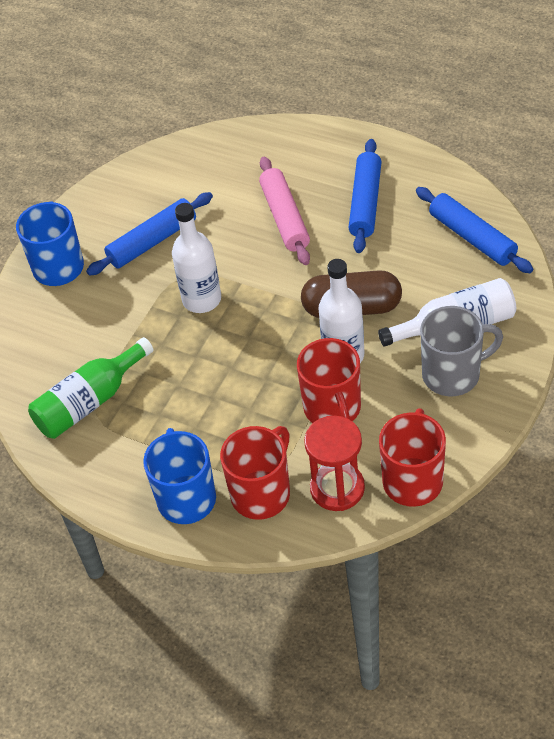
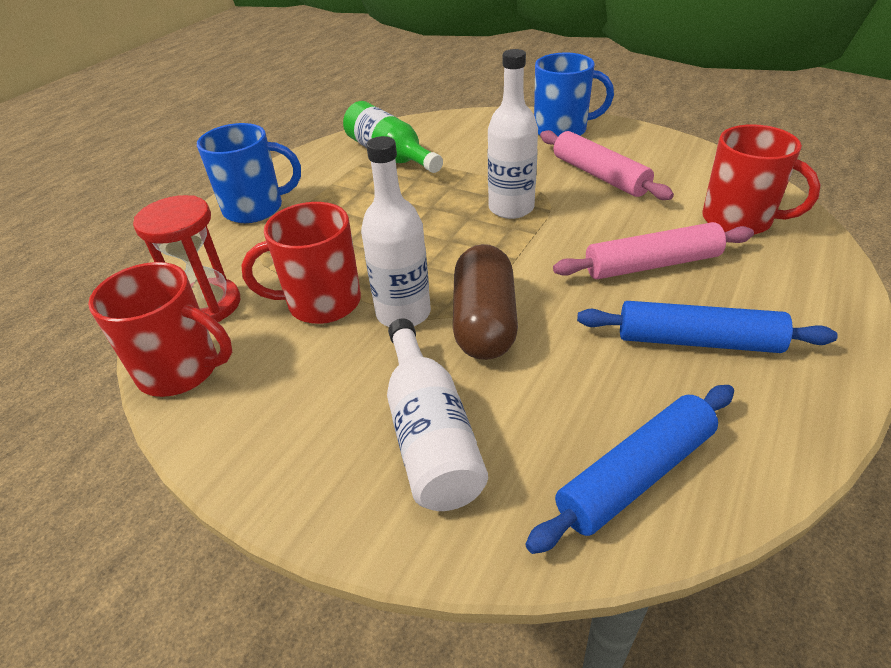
camera: 90 degrees right, 10 degrees down
blue rolling pin [86,192,213,276] -> pink rolling pin [540,130,674,200]
red mug [220,426,290,520] -> red mug moved to [703,124,821,235]
grey mug [420,306,503,396] -> none

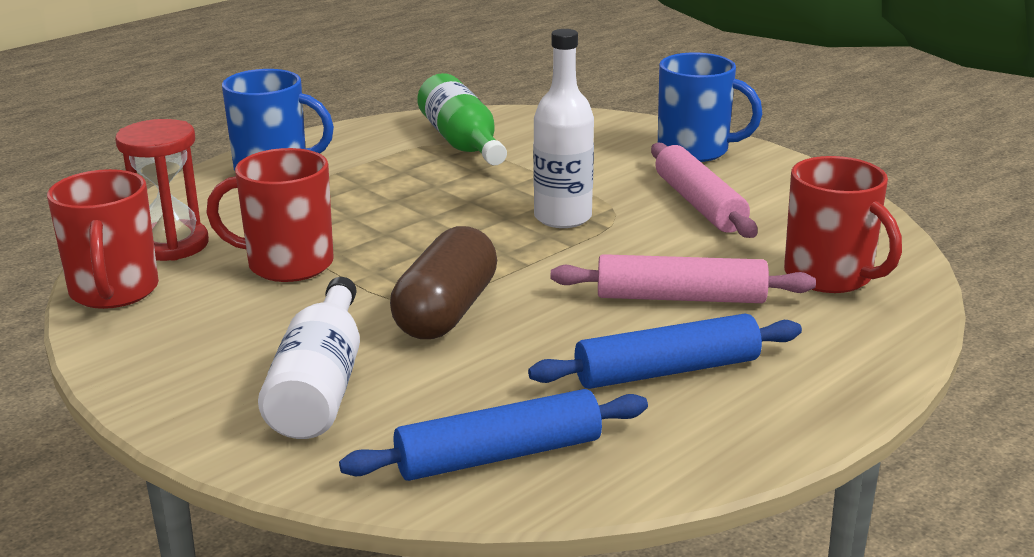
camera: 15 degrees right, 15 degrees down
red mug [88,262,232,397] -> red mug turned 45 degrees clockwise [47,169,159,309]
white bottle [361,136,431,327] -> none
blue rolling pin [577,301,838,353] -> blue rolling pin turned 45 degrees counterclockwise [528,313,802,389]

